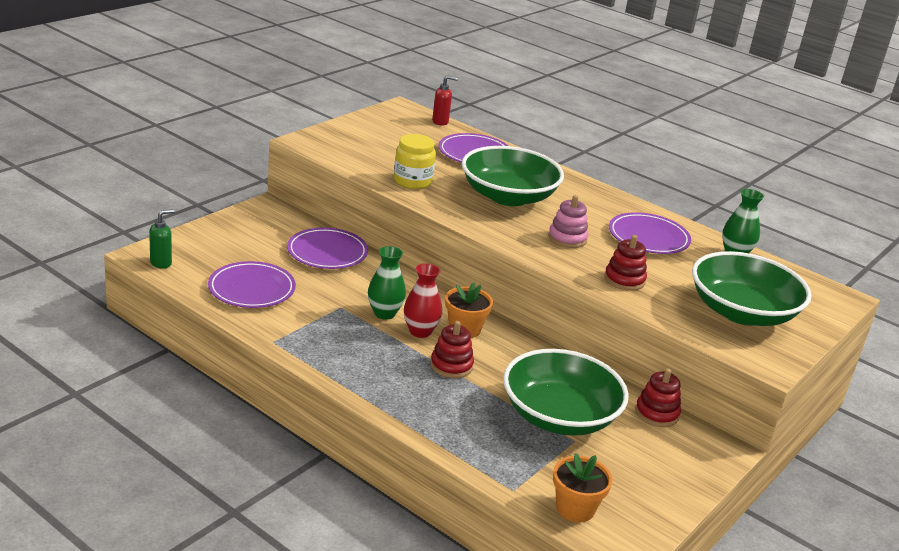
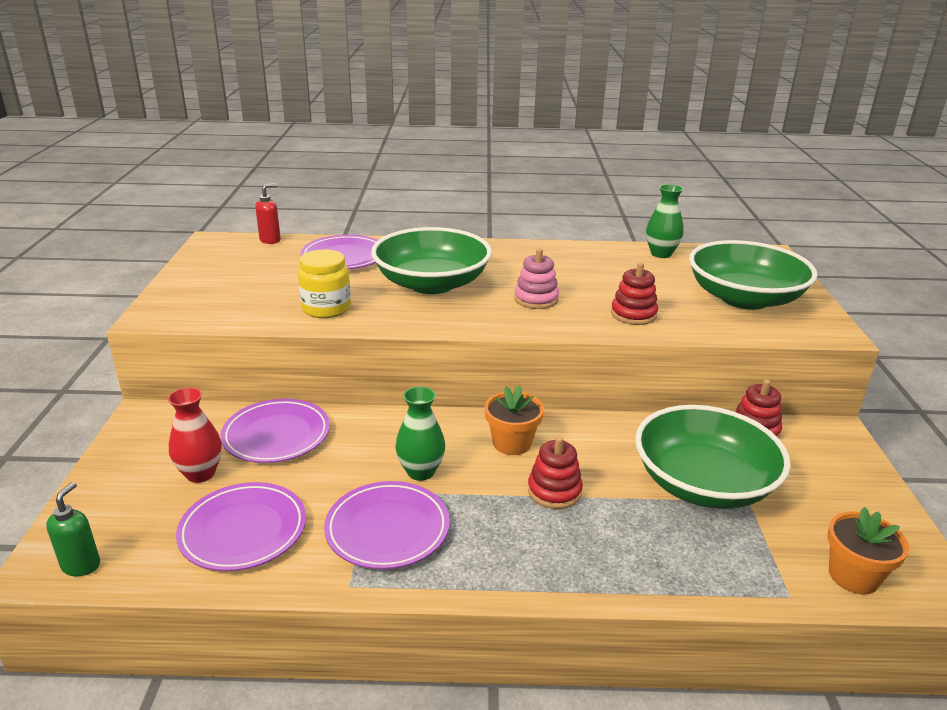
camera: 35 degrees left, 0 degrees up
red vase [404,263,442,338] -> red vase moved to [168,387,222,483]
purple plate [609,212,691,254] -> purple plate moved to [324,481,450,569]

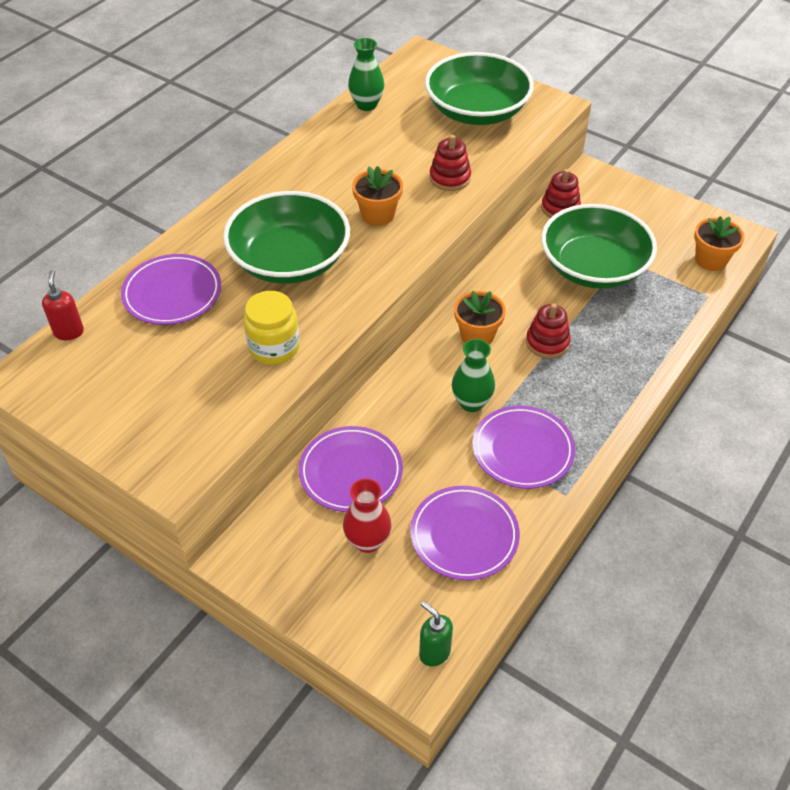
camera: 55 degrees left, 20 degrees up
pink stacking toy [514,248,559,309] -> orange flower pot [352,166,403,226]

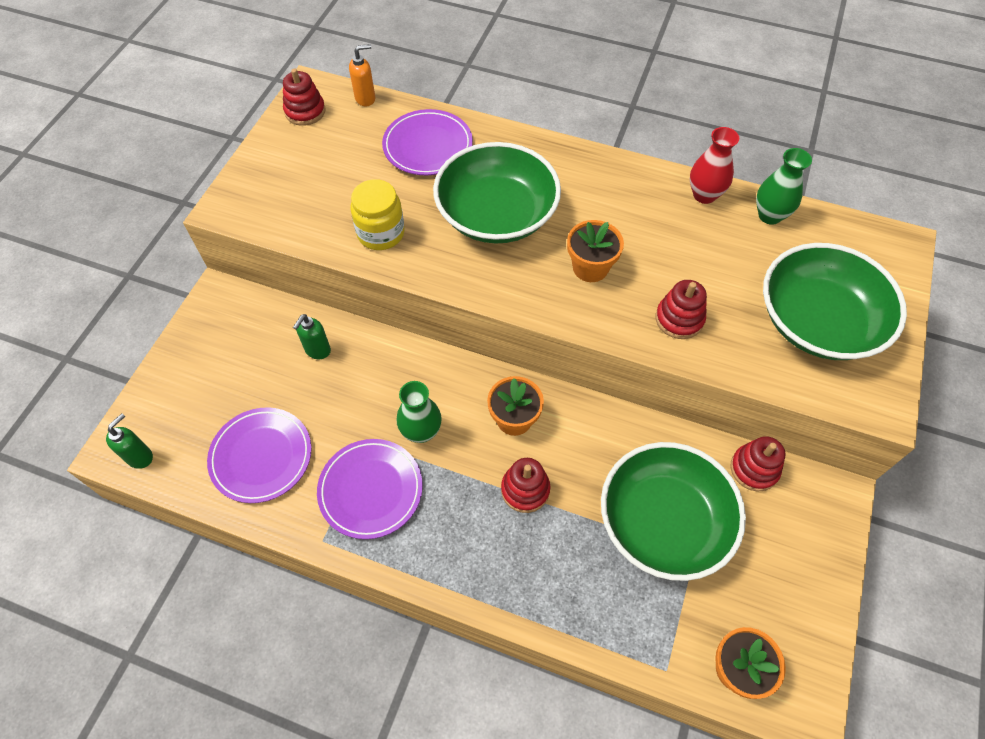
camera: 75 degrees right, 10 degrees up
red soap dispenser [42,270,84,340] -> orange soap dispenser [349,44,375,106]
purple plate [299,426,403,512] -> green soap dispenser [293,314,331,359]
red vase [343,478,391,553] -> red vase moved to [690,127,739,204]
none -> red stacking toy [283,69,326,126]

